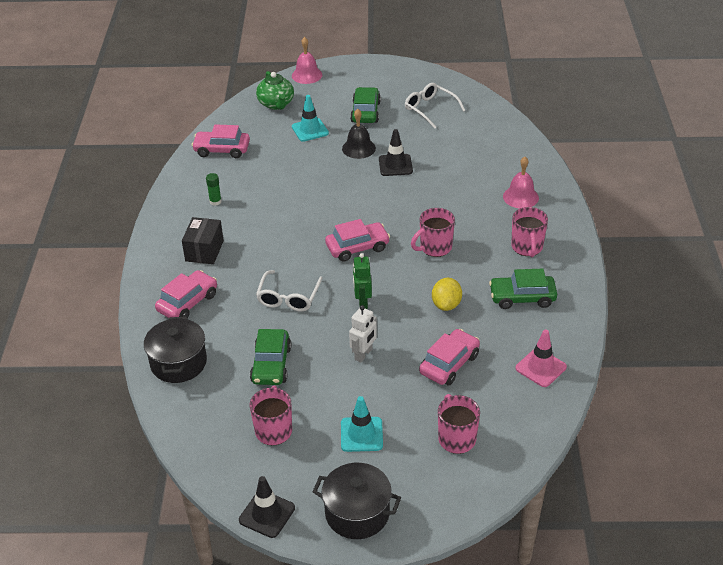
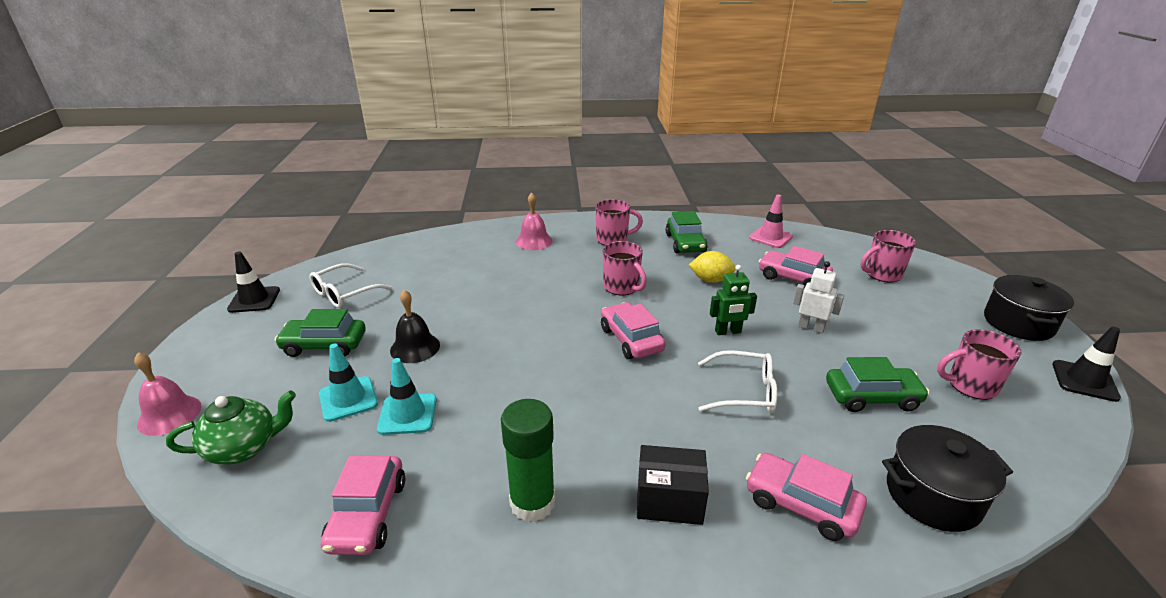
camera: 95 degrees left, 10 degrees down
green glue stick [206,173,222,206] -> green glue stick [501,399,555,522], size x2.04
turquoise traffic cone [341,396,383,452] -> turquoise traffic cone moved to [377,358,437,435]
black traffic cone [379,129,413,176] -> black traffic cone moved to [227,252,280,313]

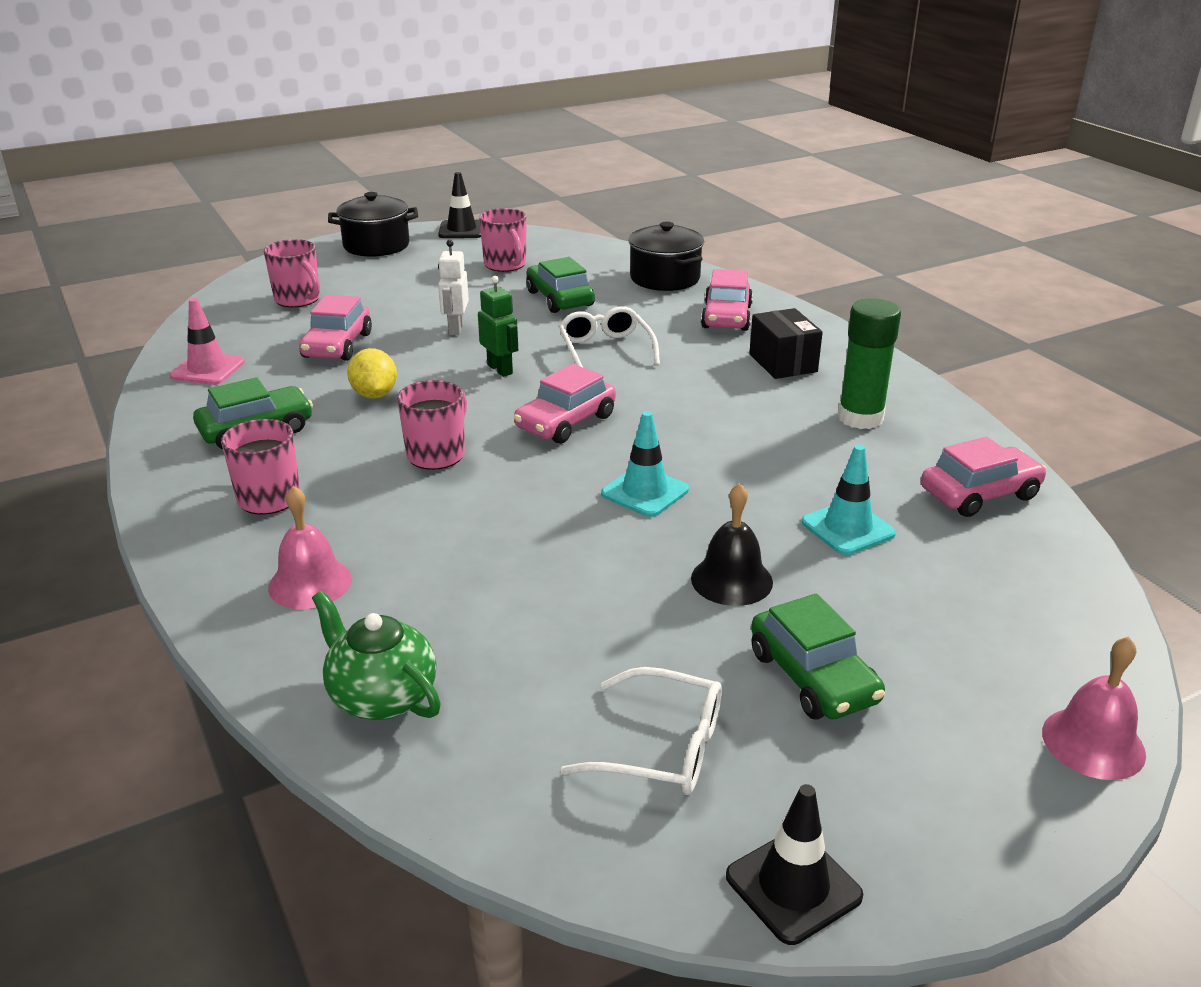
camera: 115 degrees left, 0 degrees up
green teapot [166,390,296,465] -> green teapot moved to [312,591,441,720]
turquoise traffic cone [319,343,378,422] -> turquoise traffic cone moved to [601,411,689,517]

